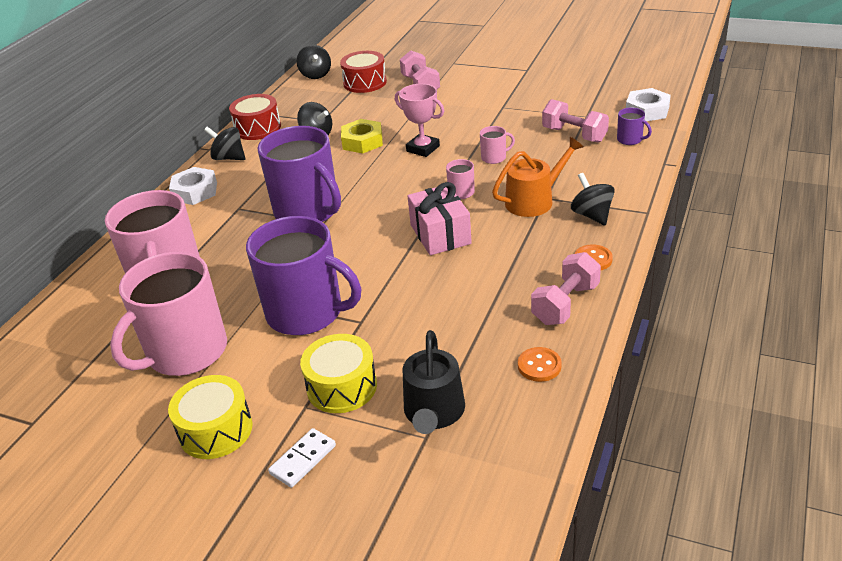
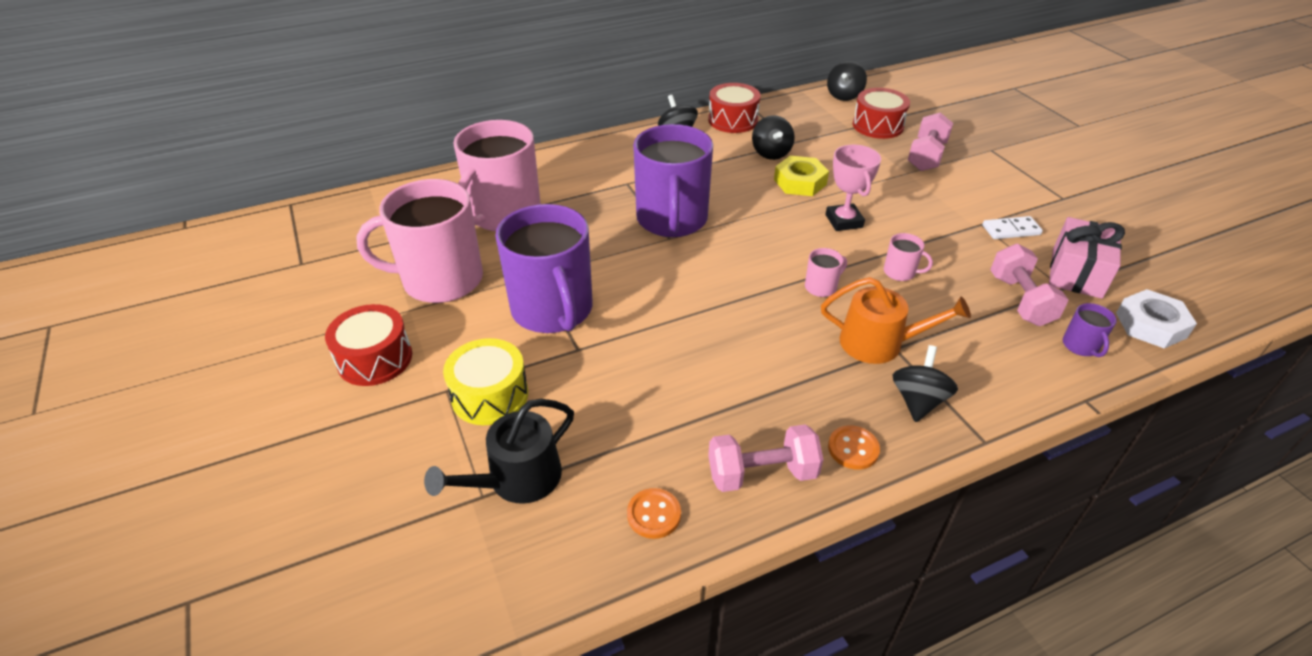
camera: 40 degrees right, 5 degrees up
yellow drum [168,375,253,459] -> red drum [325,304,412,386]
white nut [169,167,217,205] -> none
white domino [268,428,336,488] -> white domino moved to [982,216,1043,239]
pink gift [408,182,472,255] -> pink gift moved to [1049,217,1125,299]

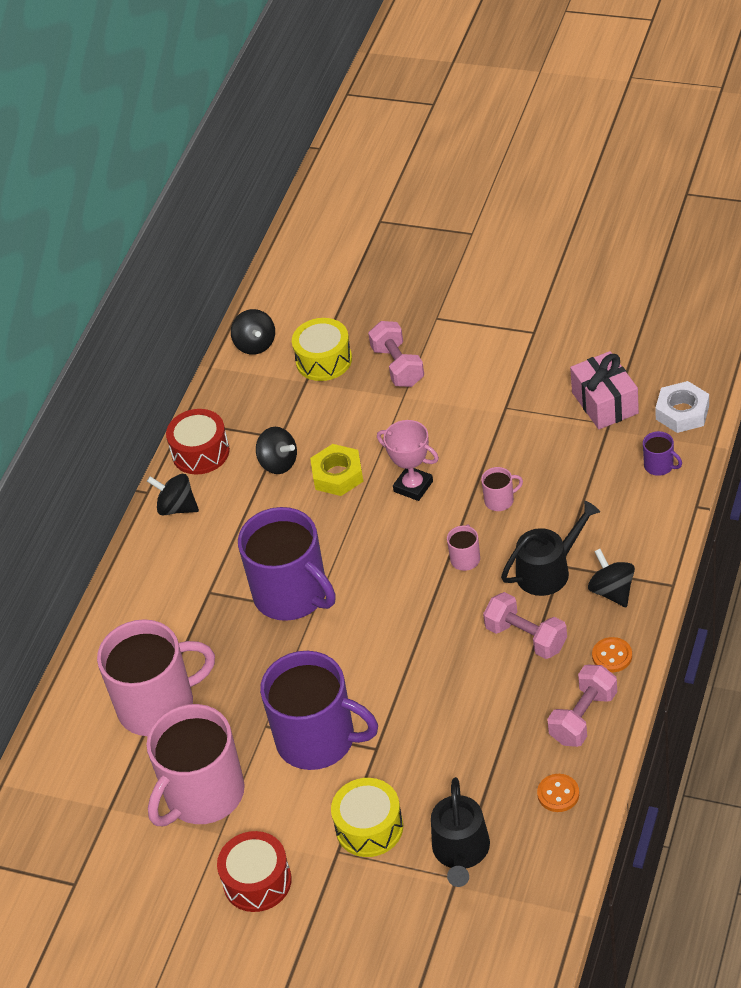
camera: 40 degrees left, 5 degrees up
pink mug [453,120,541,231] -> pink mug turned 90 degrees counterclockwise [97,619,215,736]
orange watering can [821,277,971,364] -> black watering can [501,501,600,596]
red drum [853,88,910,139] -> yellow drum [292,318,352,381]
white domino [982,216,1043,239] -> none
pink dumbbell [990,244,1068,326] -> pink dumbbell moved to [483,592,567,659]

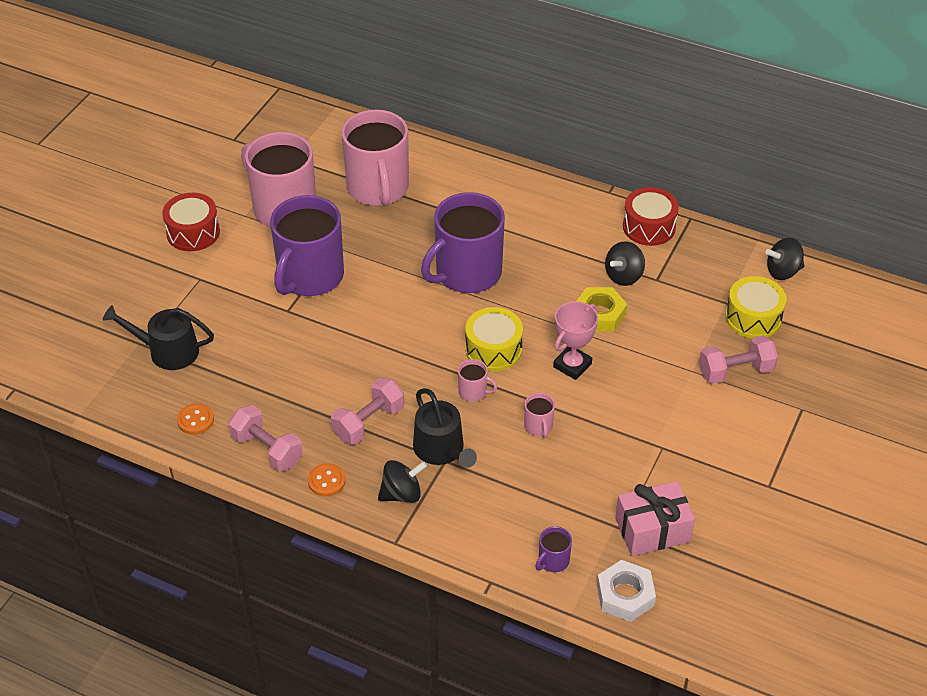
camera: 90 degrees right, 0 degrees up
black spinning top [147,474,199,515] -> none
yellow drum [331,778,403,857] -> yellow drum moved to [465,307,523,371]

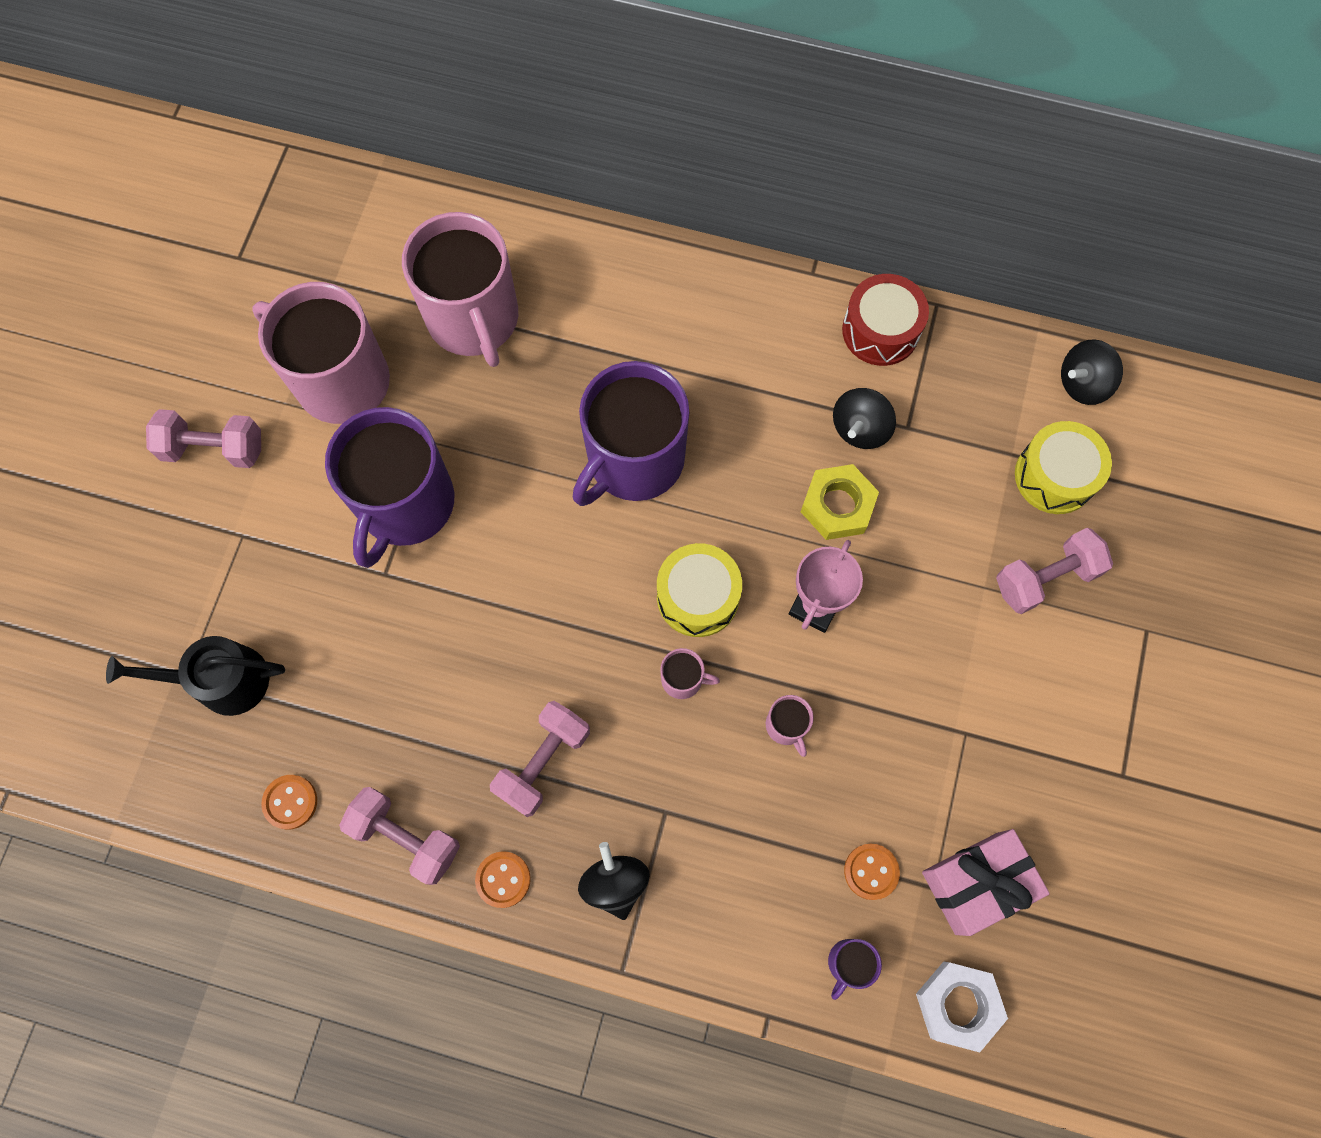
camera: 10 degrees left, 25 degrees up
red drum [162,193,220,251] -> pink dumbbell [146,409,261,468]
black spinning top [378,460,427,503] -> black spinning top turned 75 degrees counterclockwise [578,842,649,920]
black watering can [413,388,477,468] -> none
none -> orange button [844,844,900,900]

